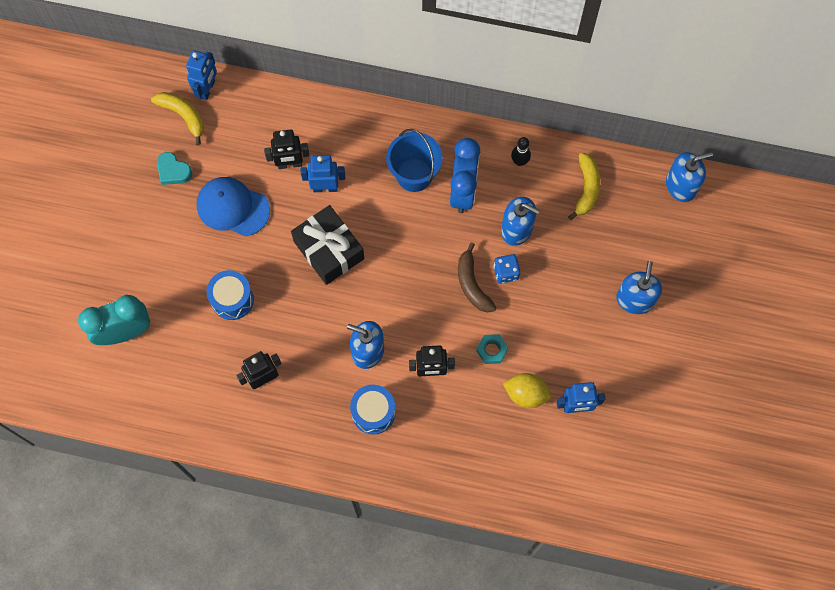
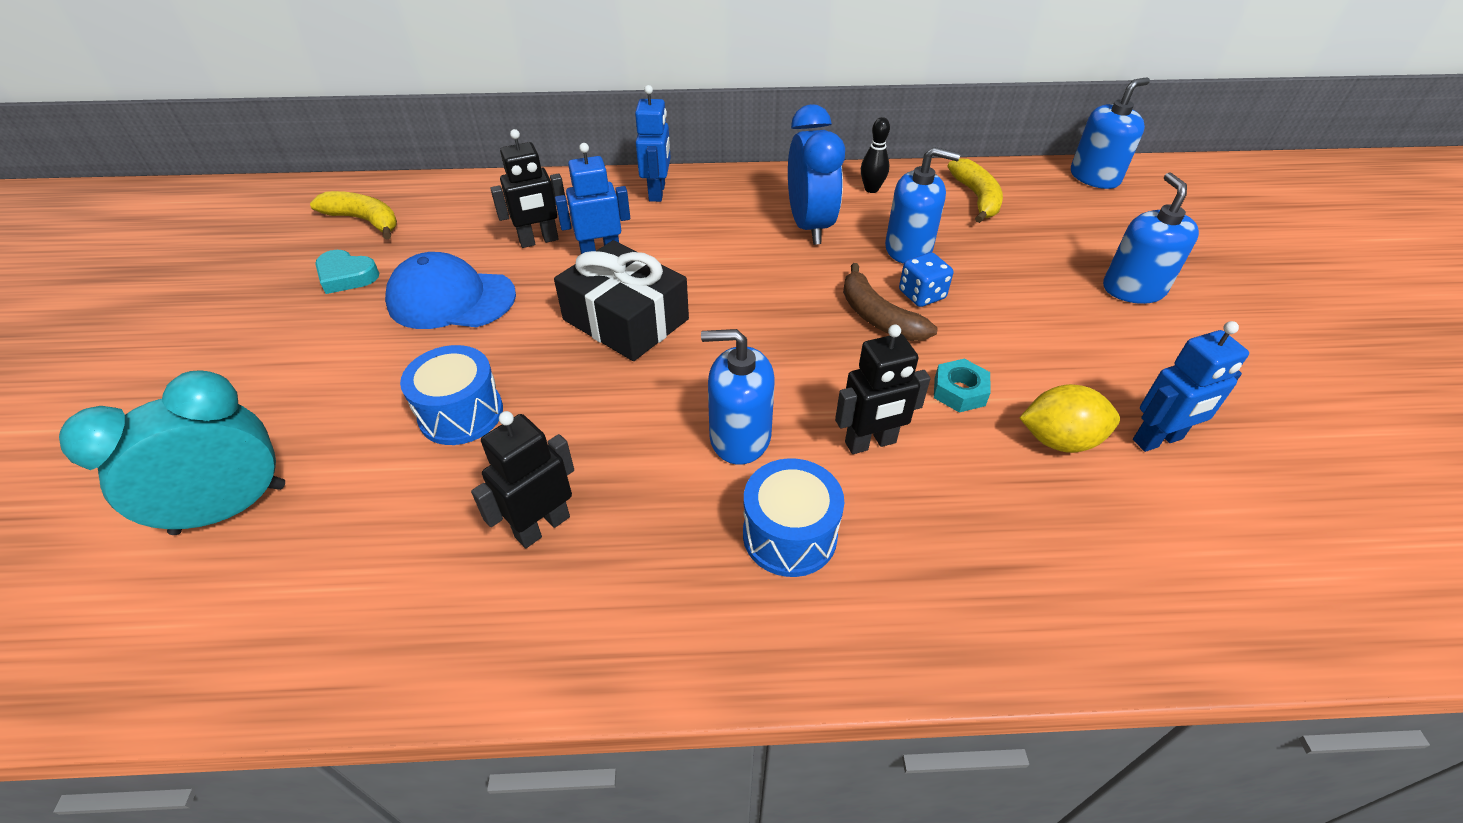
camera: 15 degrees left, 25 degrees down
blue robot [186,50,217,100] -> blue robot moved to [635,85,671,202]
blue bucket [386,129,443,192] -> none

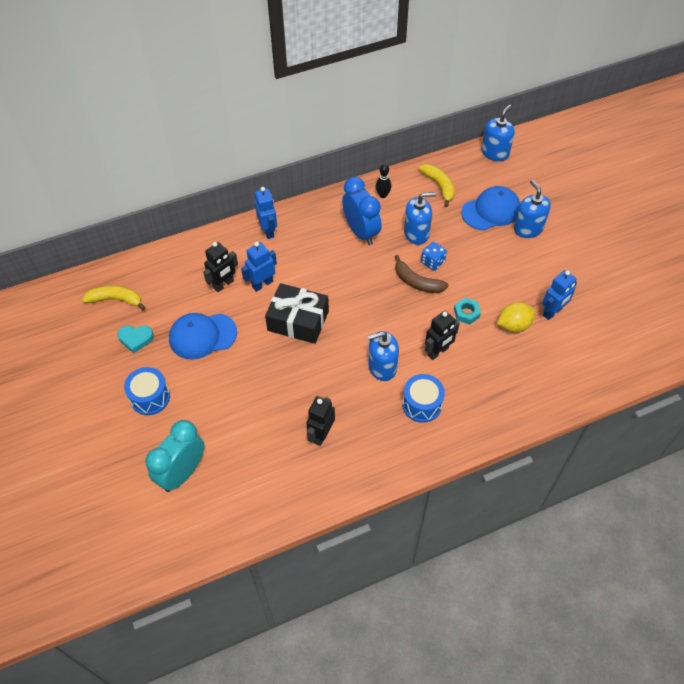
camera: 20 degrees left, 10 degrees up
blue drum [400,345,503,445] -> blue drum moved to [124,367,170,415]
none -> blue cap [461,186,520,231]

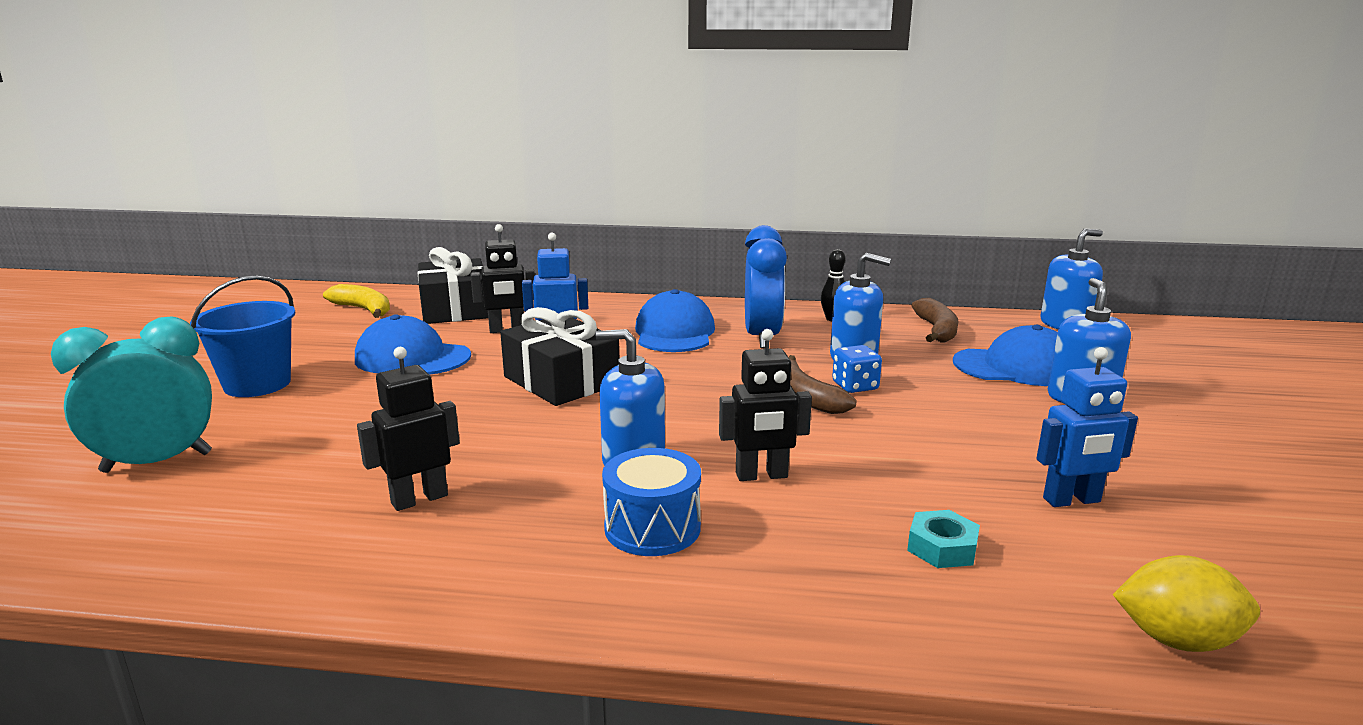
camera: 30 degrees right, 35 degrees down
turquoise heart [117,326,154,353] -> none
blue drum [124,367,170,415] -> blue bucket [190,275,295,397]
blue robot [255,187,277,239] -> none
yellow banana [419,164,455,207] -> brown banana [912,298,958,342]
turquoise nut [454,298,481,325] -> turquoise nut moved to [907,510,980,568]
yellow lemon [497,302,536,332] -> yellow lemon moved to [1113,555,1260,652]
none -> black gift [418,247,488,324]
none -> blue cap [635,289,715,352]

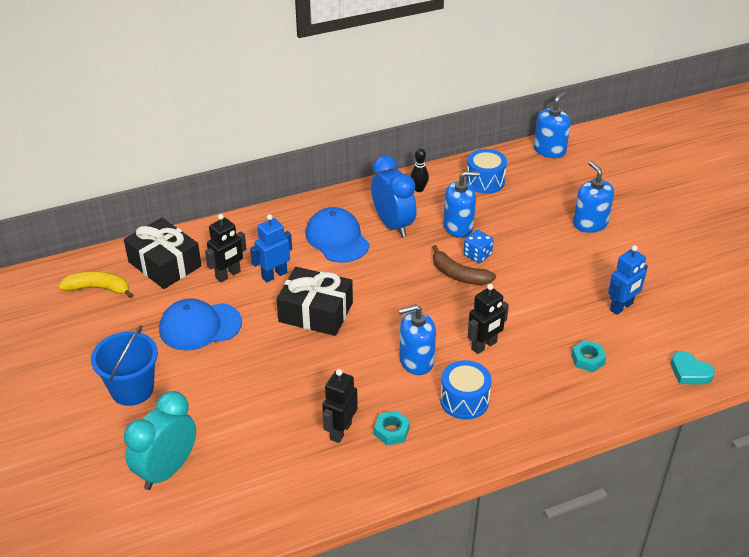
camera: 30 degrees left, 20 degrees up
brown banana [912,298,958,342] -> blue drum [466,149,507,194]
blue cap [953,325,1058,386] -> none
yellow lemon [1113,555,1260,652] -> turquoise heart [671,351,715,384]
none -> turquoise nut [374,411,410,445]

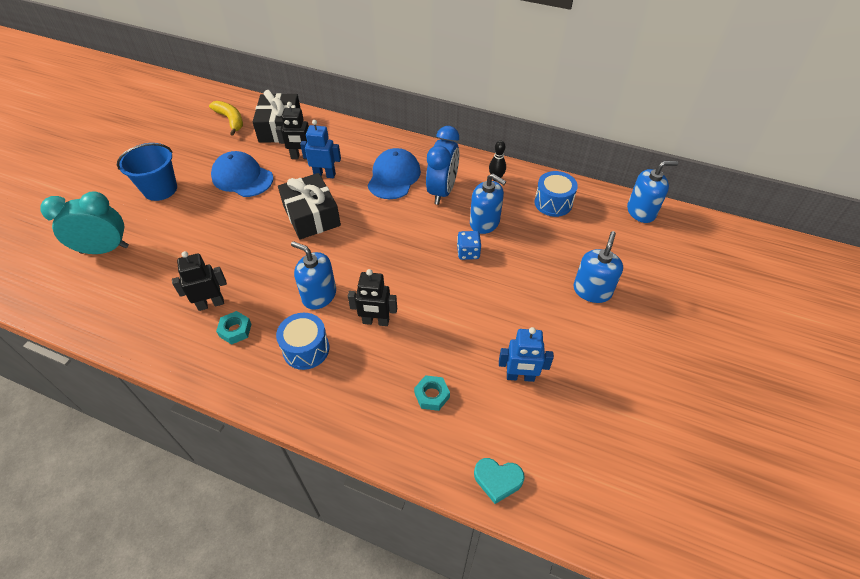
camera: 45 degrees right, 10 degrees up
brown banana [432,245,496,285] -> none
turquoise heart [671,351,715,384] -> turquoise heart turned 75 degrees counterclockwise [474,458,525,504]

